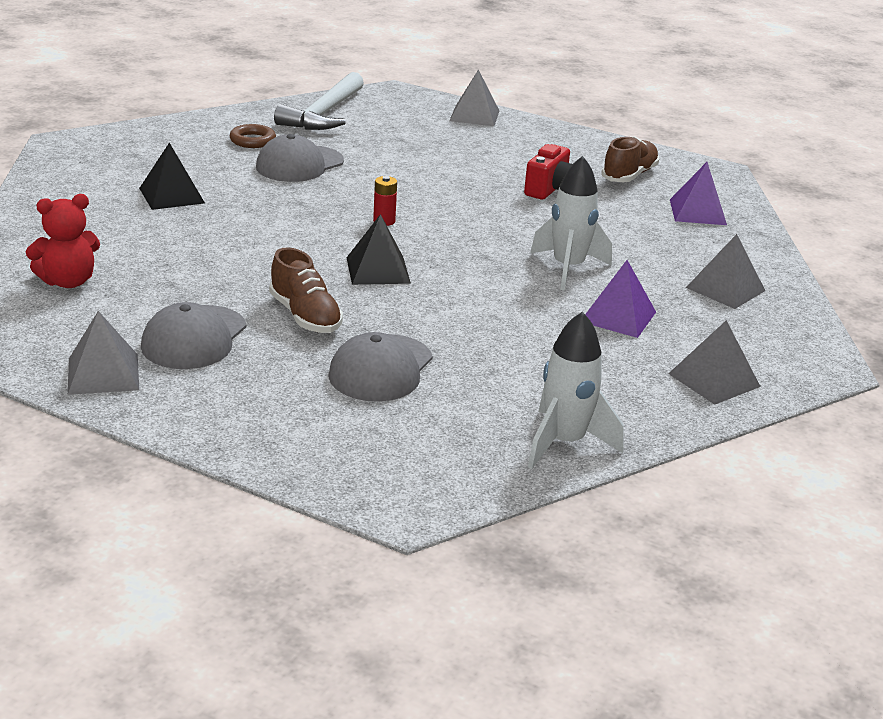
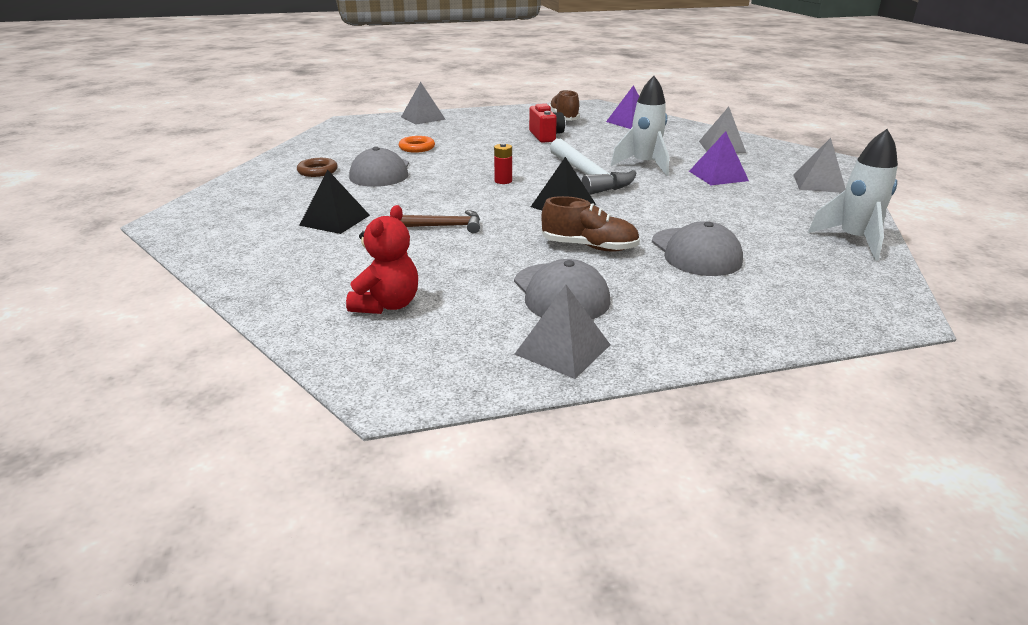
camera: 40 degrees left, 0 degrees up
white hammer [274,72,364,130] -> white hammer moved to [550,138,636,195]
none -> orange ring [399,136,435,153]
none -> brown hammer [401,210,480,233]

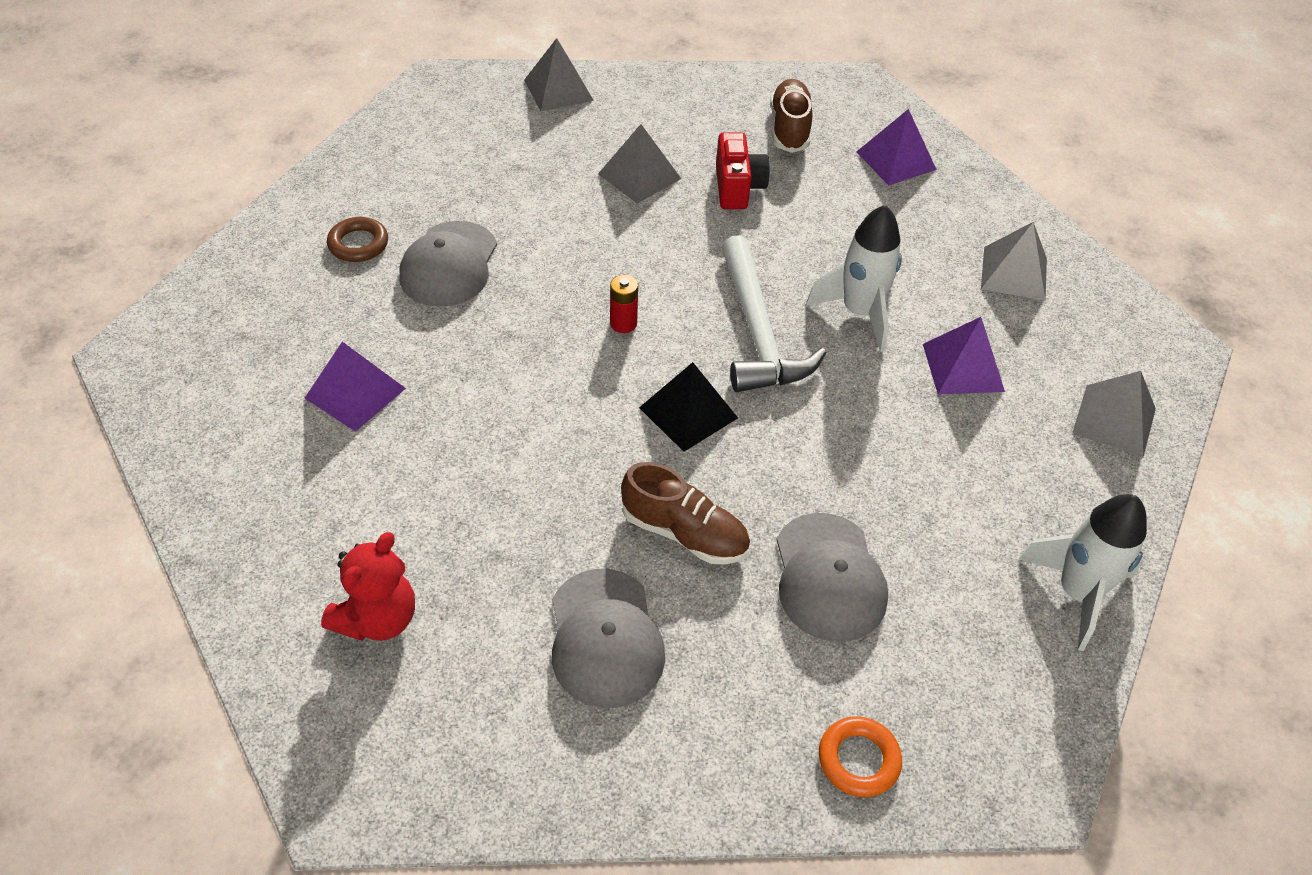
camera: 10 degrees right, 20 degrees up
black pyramid [299,169,370,234] -> purple pyramid [305,342,406,432]
orange ring [399,136,435,153] -> orange ring moved to [819,716,902,797]
brown hammer [401,210,480,233] -> none
grey pyramid [514,285,610,379] -> grey pyramid moved to [598,124,681,204]

